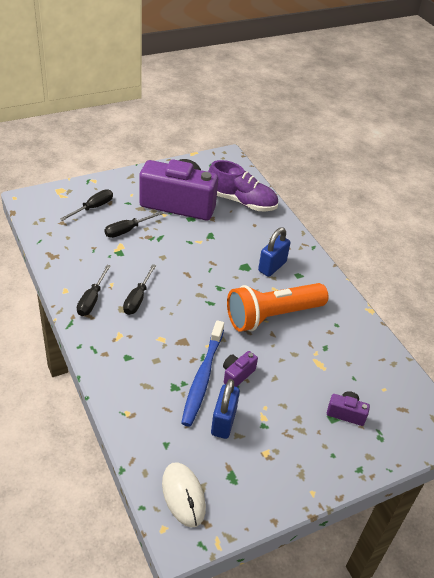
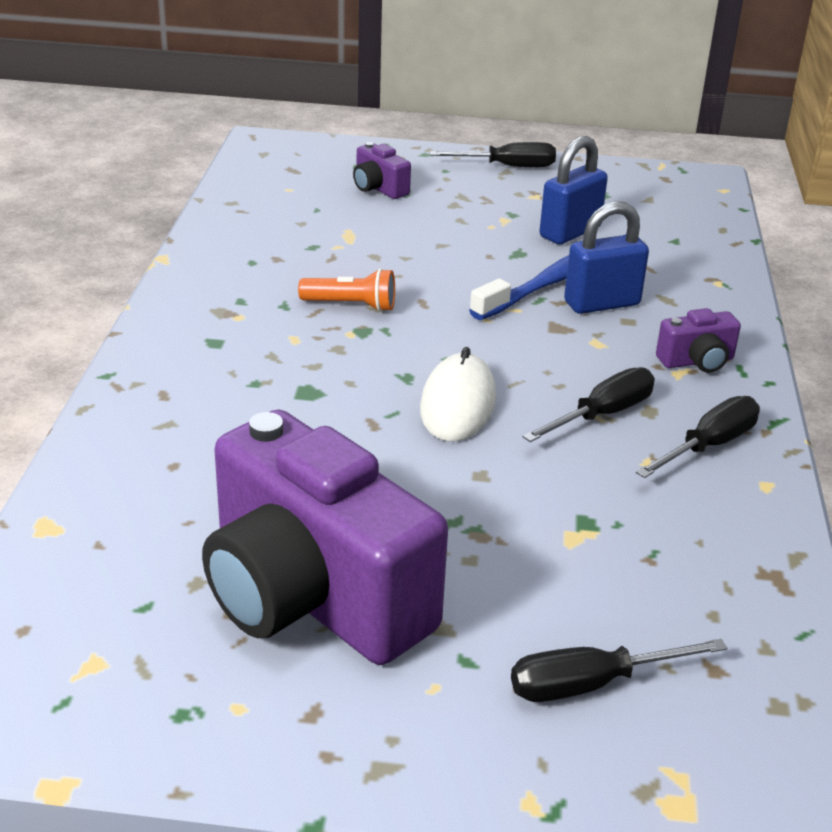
camera: 145 degrees left, 10 degrees down
black screwdriver [105,211,164,238] -> black screwdriver moved to [430,142,556,167]
white mouse [162,462,206,527] -> white mouse moved to [420,347,496,441]
purple shoe [208,160,278,212] -> none
purple camera [223,351,258,387] -> purple camera moved to [656,308,741,373]
orange flashlight [227,283,328,332] -> orange flashlight [298,268,395,312], size x0.44
blue padlock [258,227,291,277] -> blue padlock moved to [564,201,649,314]

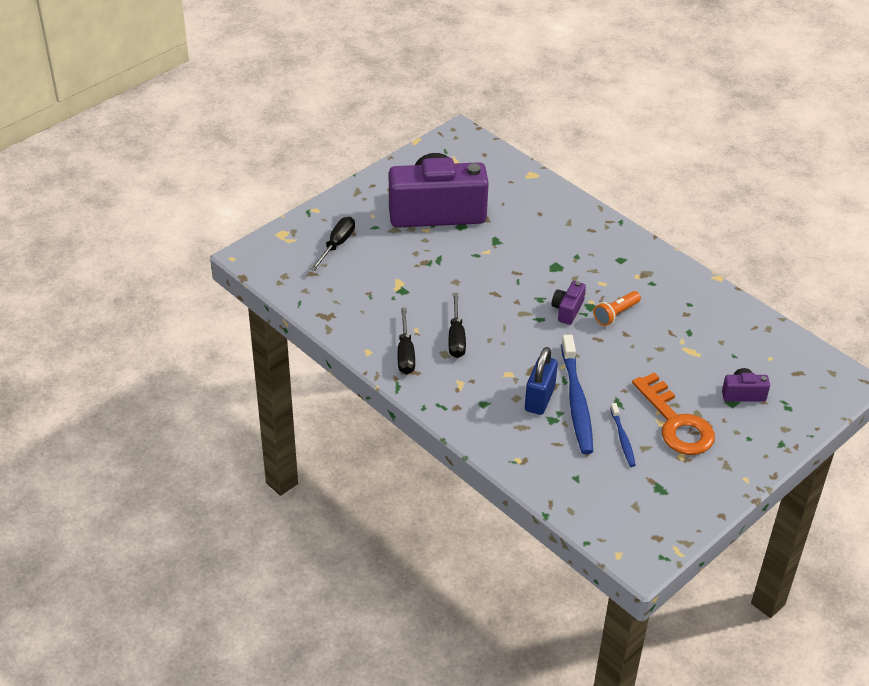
camera: 130 degrees right, 10 degrees up
white mouse [420,347,496,441] -> none
black screwdriver [430,142,556,167] -> none
blue padlock [540,136,608,244] -> blue toothbrush [610,403,636,467]
purple camera [656,308,741,373] -> purple camera moved to [552,281,586,325]
none -> orange key [632,372,715,455]

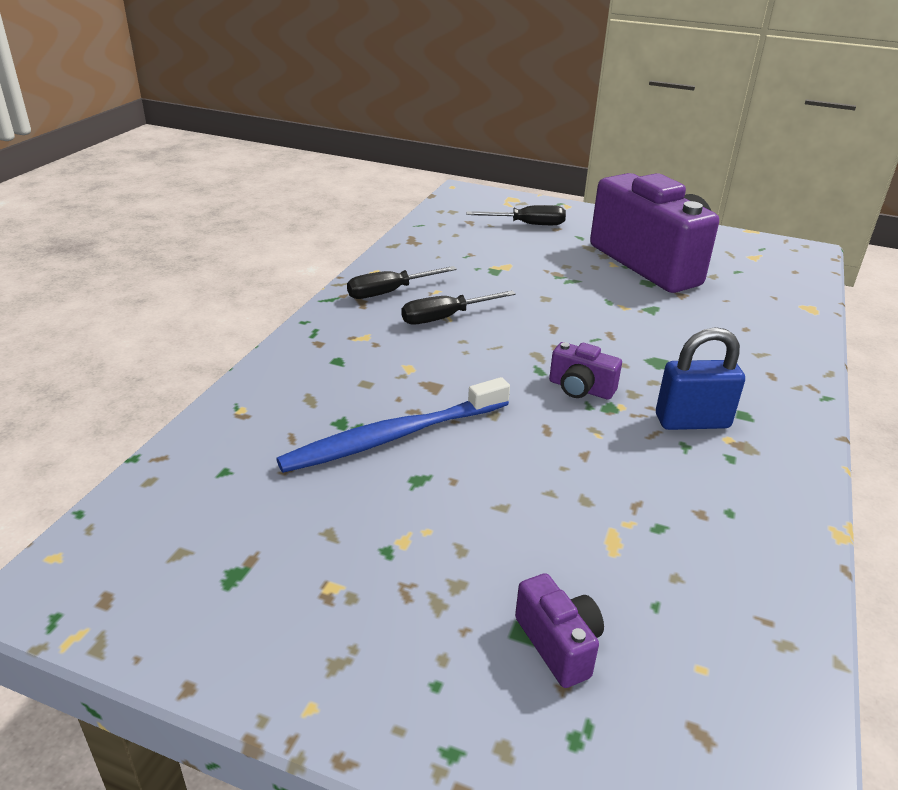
camera: 65 degrees right, 10 degrees down
blue padlock [525,347,558,415] -> blue padlock moved to [656,327,745,430]
purple camera [552,281,586,325] -> purple camera turned 150 degrees counterclockwise [549,342,622,400]
orange flashlight [593,291,641,326] -> none
blue toothbrush [610,403,636,467] -> none
orange key [632,372,715,455] -> none

